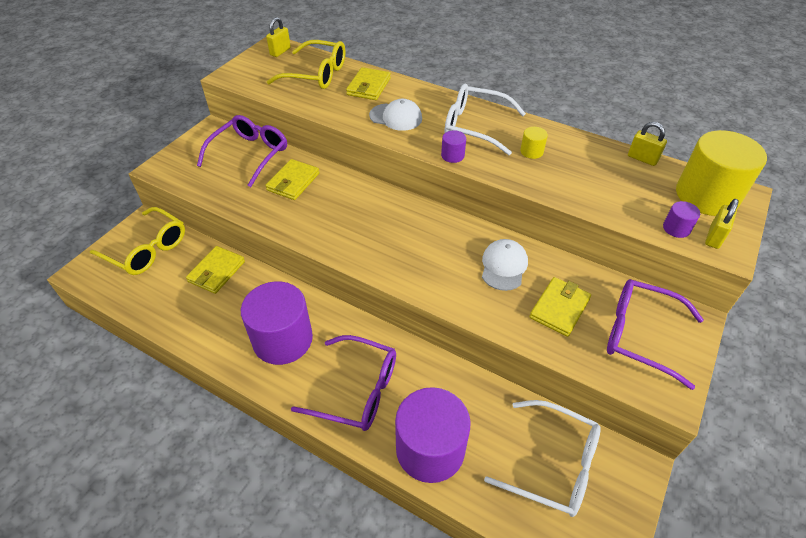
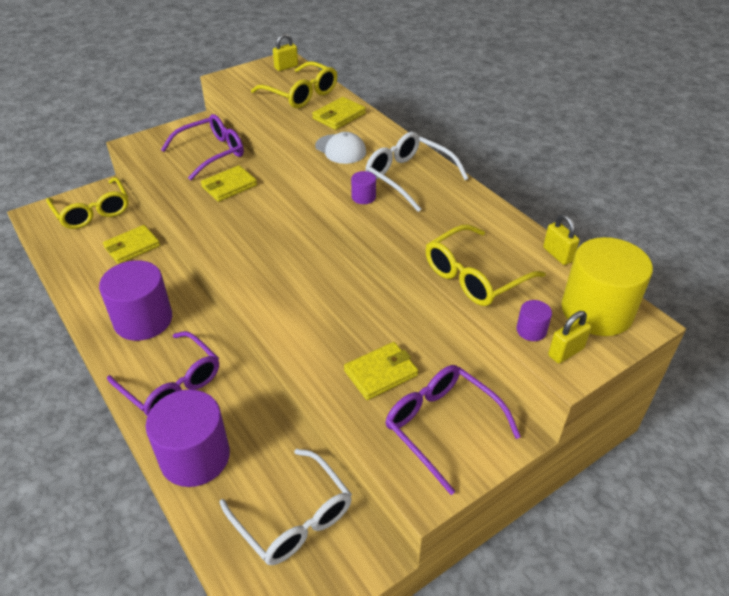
camera: 25 degrees right, 5 degrees down
white cap [482,239,528,291] -> none
yellow cylinder [520,127,548,159] -> none
none -> yellow glasses [426,225,546,306]

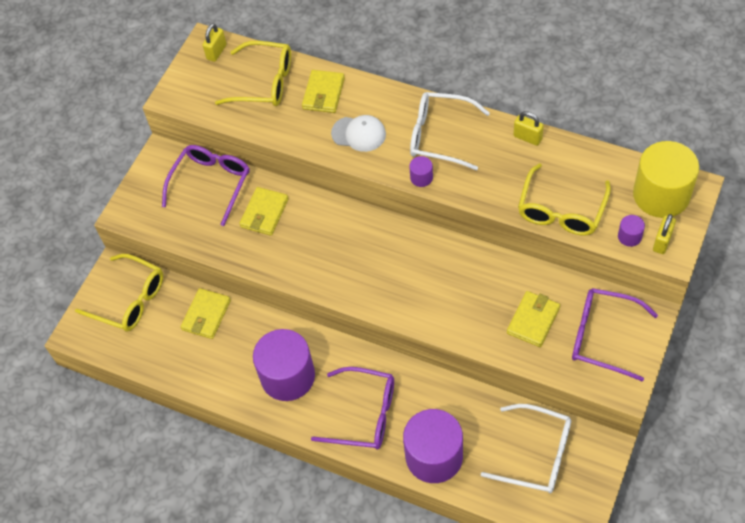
camera: 25 degrees left, 15 degrees up
yellow padlock [543,214,580,265] -> yellow padlock moved to [513,111,544,146]

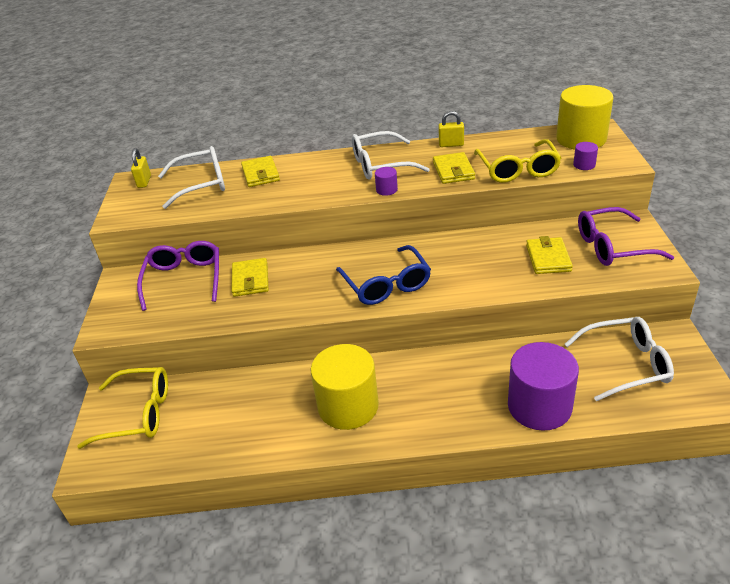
camera: 30 degrees left, 20 degrees down
yellow wallet [181,288,231,339] -> yellow wallet moved to [433,152,475,184]
yellow glasses [215,41,291,106] -> white glasses [158,146,225,209]
purple cylinder [253,329,315,401] -> yellow cylinder [310,344,379,430]
purple glasses [311,367,394,449] -> none
white cap [331,115,386,152] -> none
yellow padlock [653,214,676,254] -> none
none -> blue glasses [336,245,431,305]

